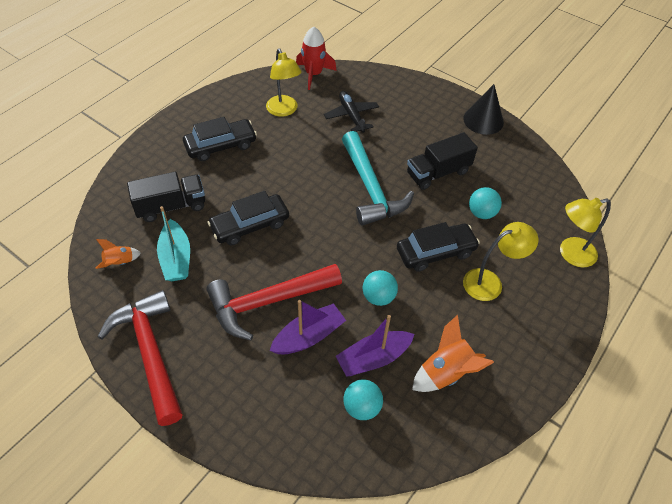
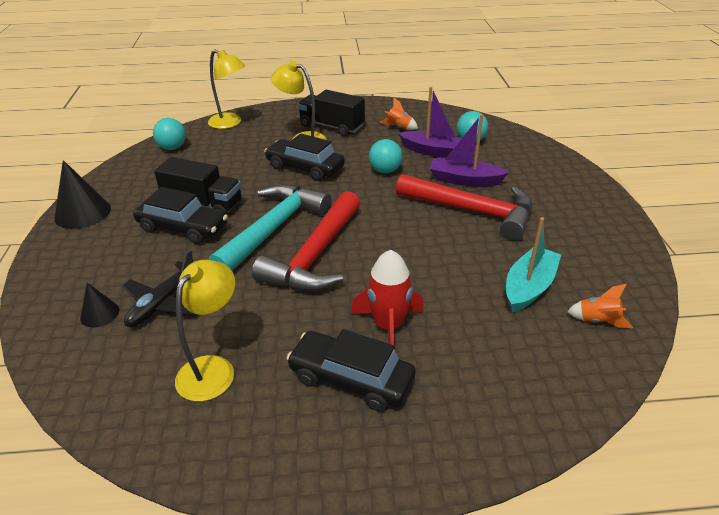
camera: 130 degrees left, 15 degrees down
red hammer [98,290,183,426] -> red hammer moved to [252,191,360,291]
black truck [127,172,205,222] -> black truck moved to [298,90,365,136]
black car [207,191,289,245] -> black car moved to [133,187,228,244]
red rocket [296,26,337,90] -> red rocket moved to [351,250,424,345]
orange rocket [412,315,494,392] -> orange rocket [380,97,418,130], size x0.59
turquoise ball [469,187,502,219] -> turquoise ball moved to [153,118,186,150]
none -> black cone [80,283,119,328]

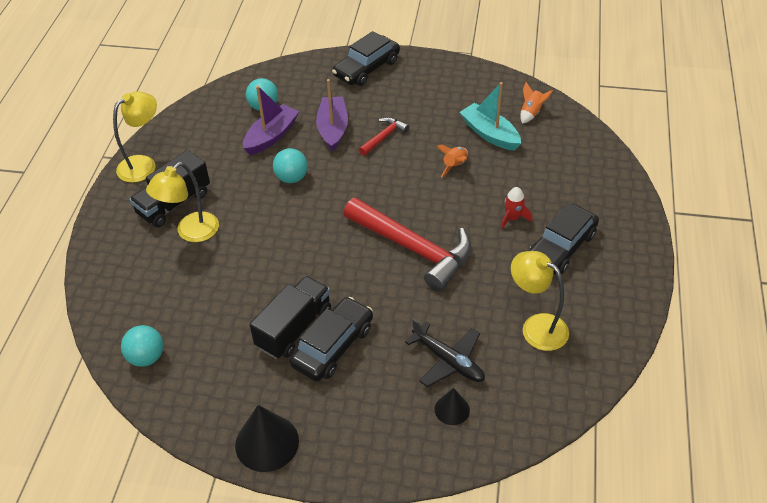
camera: 75 degrees left, 10 degrees up
yellow lamp [208,49,245,129] -> yellow lamp moved to [113,91,157,183]
turquoise hammer [209,184,331,271] -> none
black car [264,134,345,181] -> black car moved to [332,31,400,86]
red rocket [351,250,424,345] -> red rocket [501,187,532,229], size x0.59
orange rocket [380,97,418,130] -> orange rocket moved to [436,145,468,178]
red hammer [396,174,533,241] -> red hammer [359,117,409,156], size x0.47
purple boat [430,114,509,187] -> purple boat turned 150 degrees clockwise [316,79,348,151]

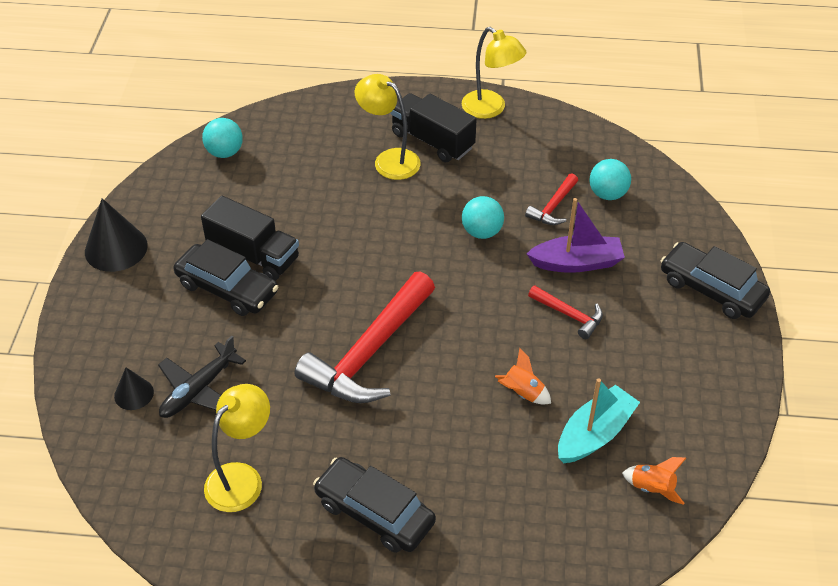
camera: 85 degrees right, 0 degrees up
purple boat [243,86,299,155] -> red hammer [525,173,578,225]
red rocket [501,187,532,229] -> none

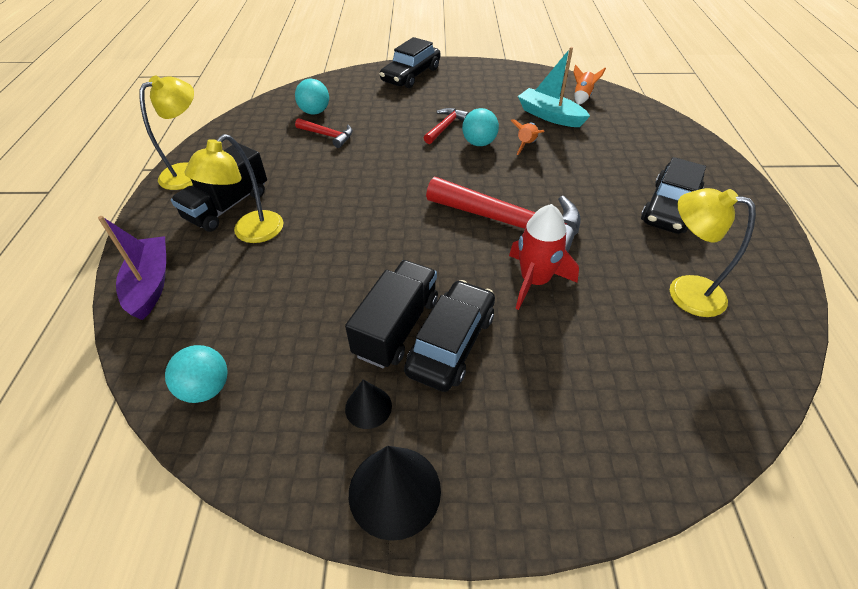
camera: 95 degrees left, 0 degrees up
black cone [114,368,154,410] -> black cone moved to [345,379,392,429]
black plane [158,336,246,418] -> none
turquoise ball [462,196,504,239] -> turquoise ball moved to [462,108,499,146]
purple boat [526,198,625,273] -> purple boat moved to [98,216,166,320]
none -> red rocket [509,204,579,310]

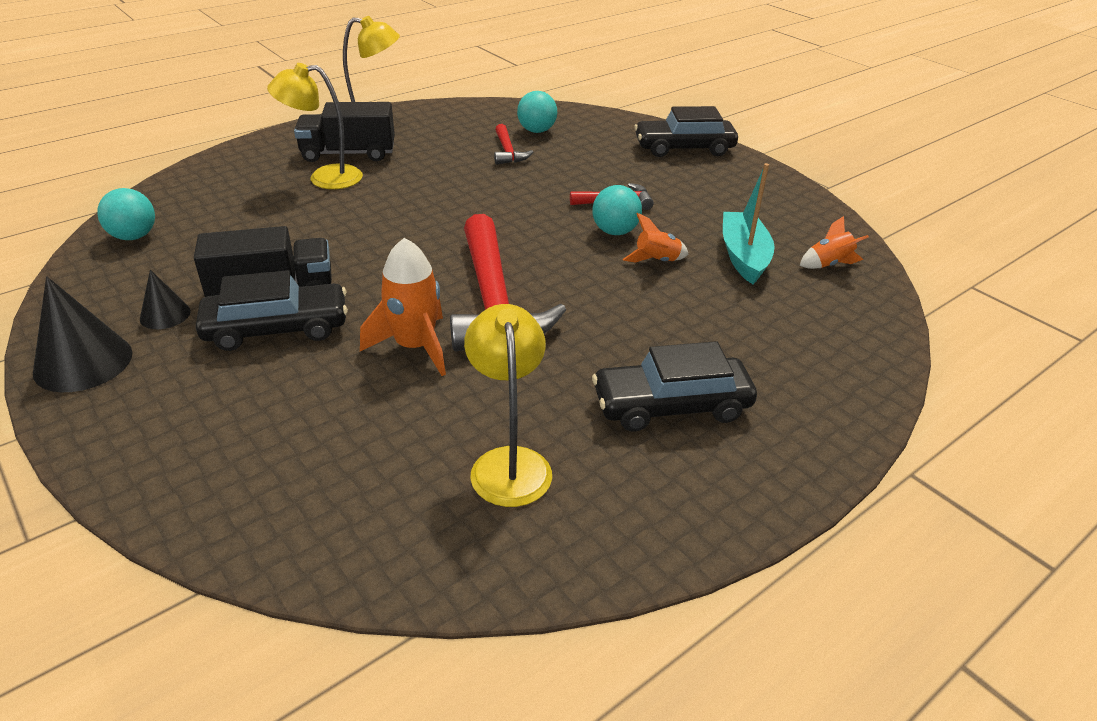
camera: 50 degrees right, 10 degrees down
purple boat [98,216,166,320] -> none
red rocket [509,204,579,310] -> orange rocket [360,238,446,376]

